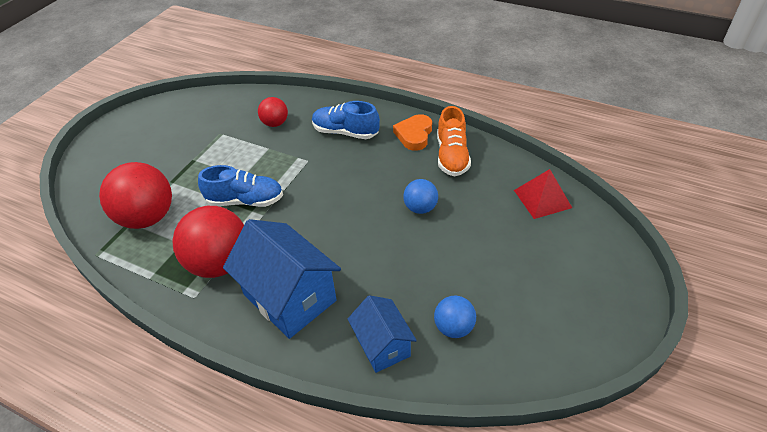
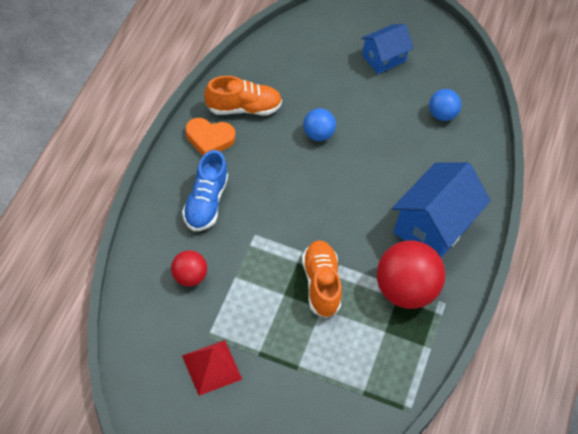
camera: 105 degrees left, 10 degrees up
red ball [99,162,172,229] -> none
blue shoe [198,165,283,207] -> orange shoe [302,240,342,318]
blue house [348,295,417,373] -> blue house moved to [361,24,414,74]
red pyramid [514,169,572,219] -> red pyramid moved to [182,340,242,396]

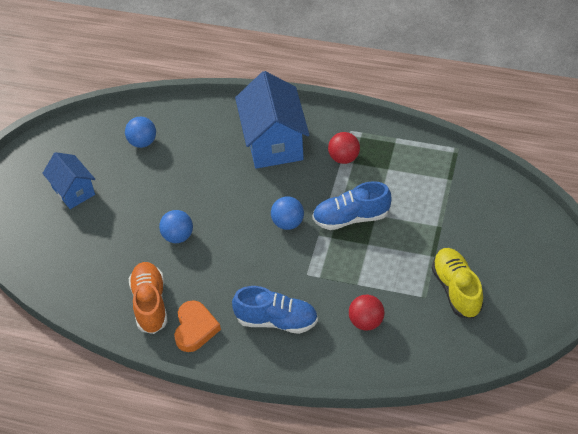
camera: 85 degrees left, 5 degrees down
red pyramid [182,340,242,396] -> yellow shoe [432,248,483,318]
orange shoe [302,240,342,318] -> blue shoe [312,181,391,230]
red ball [377,240,445,309] -> red ball [328,132,360,164], size x0.53
blue house [392,162,491,258] -> blue house turned 45 degrees clockwise [235,71,309,169]
none -> blue ball [271,197,304,230]

